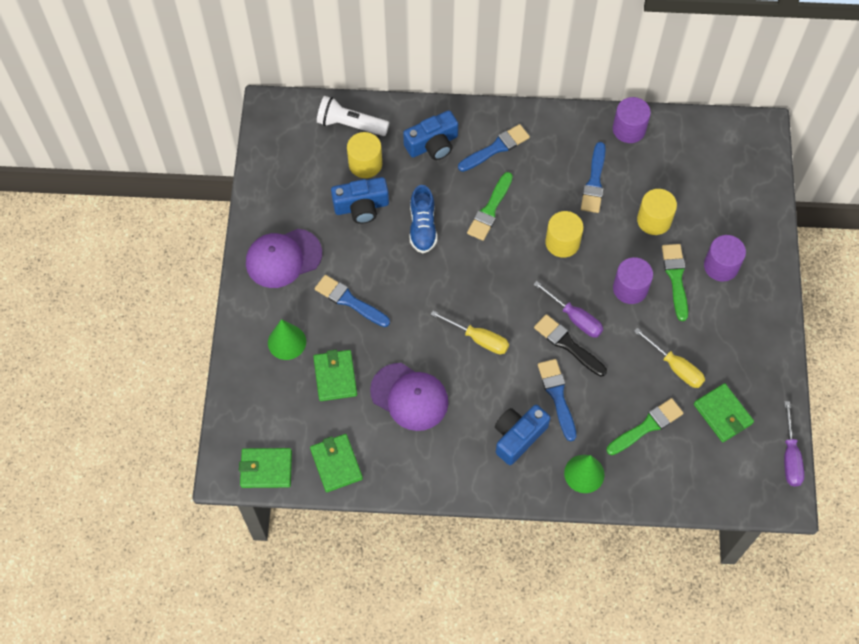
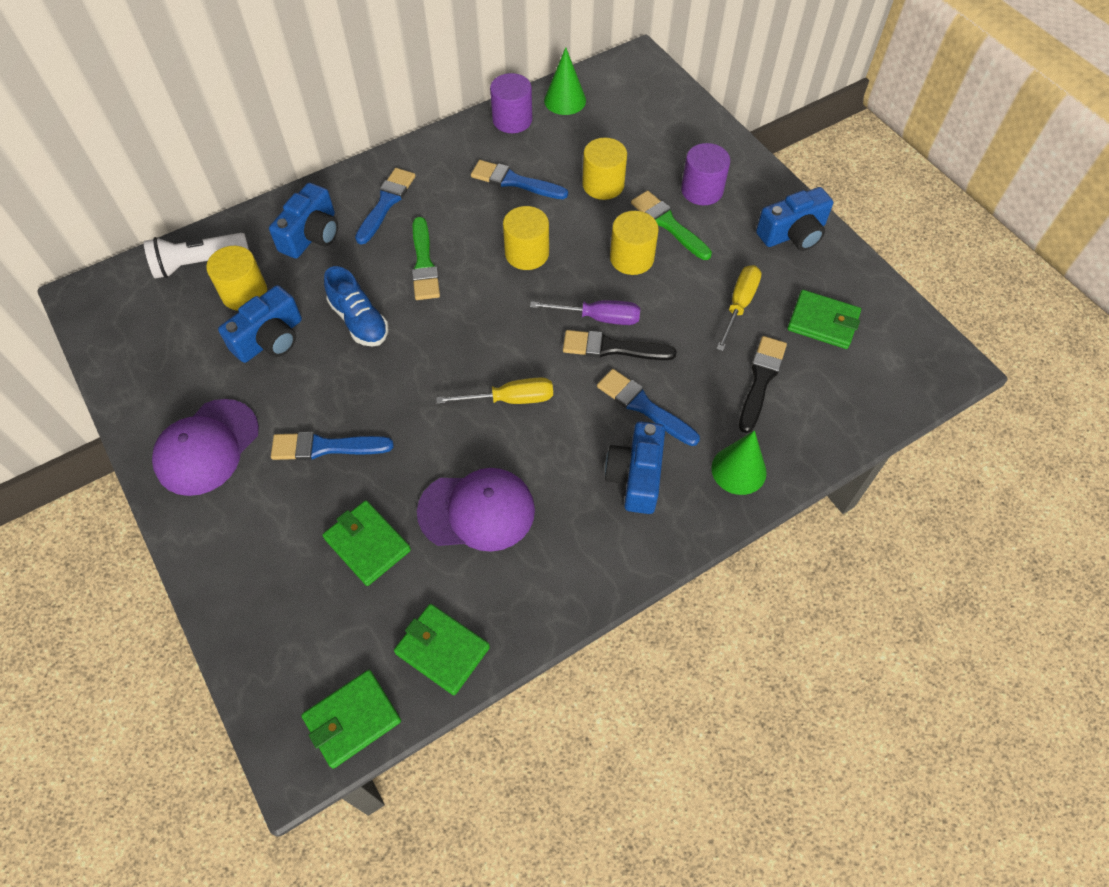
camera: 35 degrees left, 5 degrees down
green cone [268,319,306,360] -> green cone moved to [544,47,586,115]
blue brush [581,142,606,213] -> blue brush turned 135 degrees clockwise [471,160,568,199]
green brush [606,398,683,455] -> black brush [739,336,787,433]
purple cylinder [613,257,653,304] -> yellow cylinder [610,211,659,275]
yellow screwdriver [634,328,705,388] -> yellow screwdriver turned 75 degrees counterclockwise [716,265,762,351]
purple screwdriver [784,401,804,487] -> none
none -> blue camera [756,187,833,251]

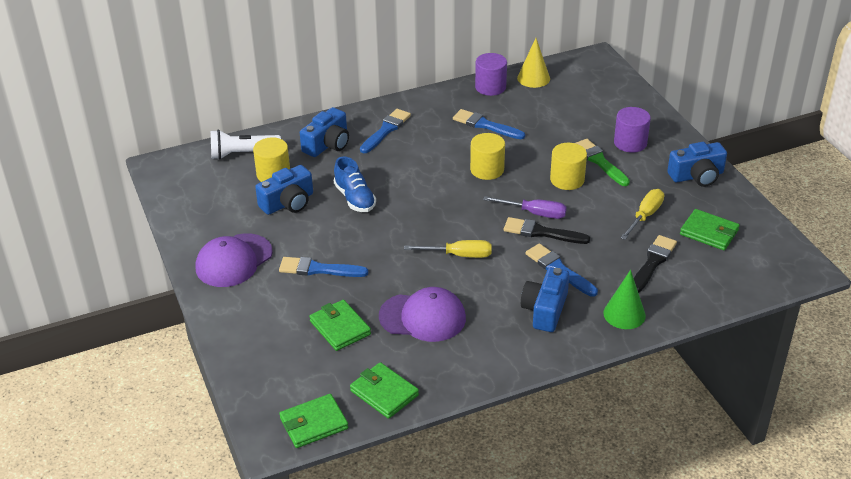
camera: 10 degrees right, 20 degrees down
green brush [411,217,440,300] -> none
green cone [544,47,586,115] -> yellow cone [517,38,550,88]
yellow cylinder [582,138,627,200] -> none

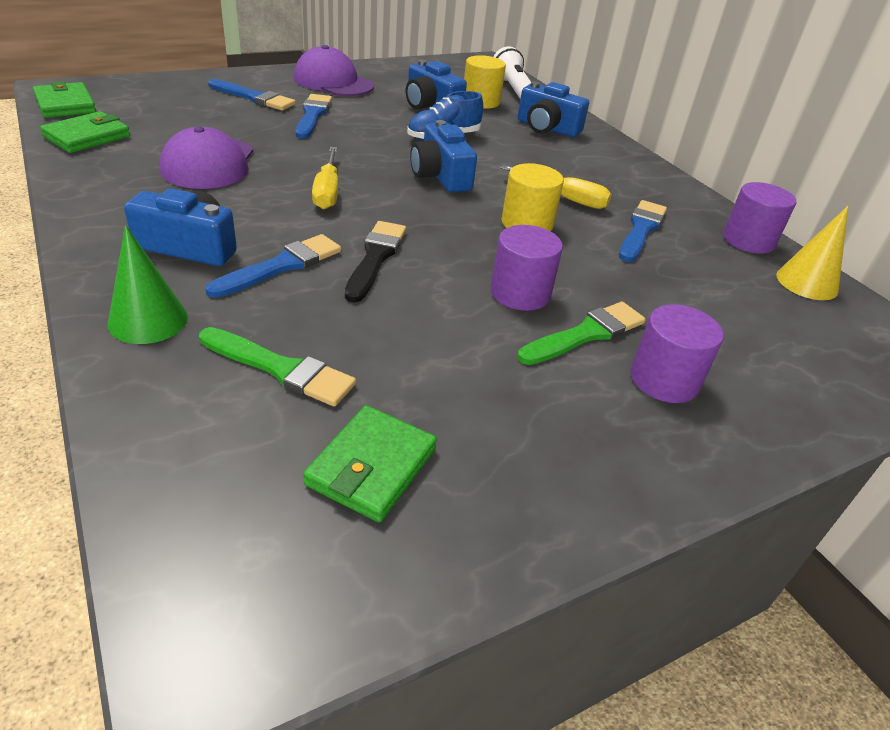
camera: 80 degrees right, 0 degrees up
green wallet [309,300,371,351] -> none
blue brush [360,109,411,153] -> blue brush moved to [208,79,296,110]
purple screwdriver [483,196,567,219] -> none
yellow cylinder [550,143,587,190] -> purple cylinder [491,225,563,311]
yellow screwdriver [620,189,664,240] -> yellow screwdriver moved to [500,165,612,209]
black brush [634,235,677,293] -> green brush [199,327,356,407]
blue camera [667,142,727,187] -> blue camera moved to [410,120,477,192]

